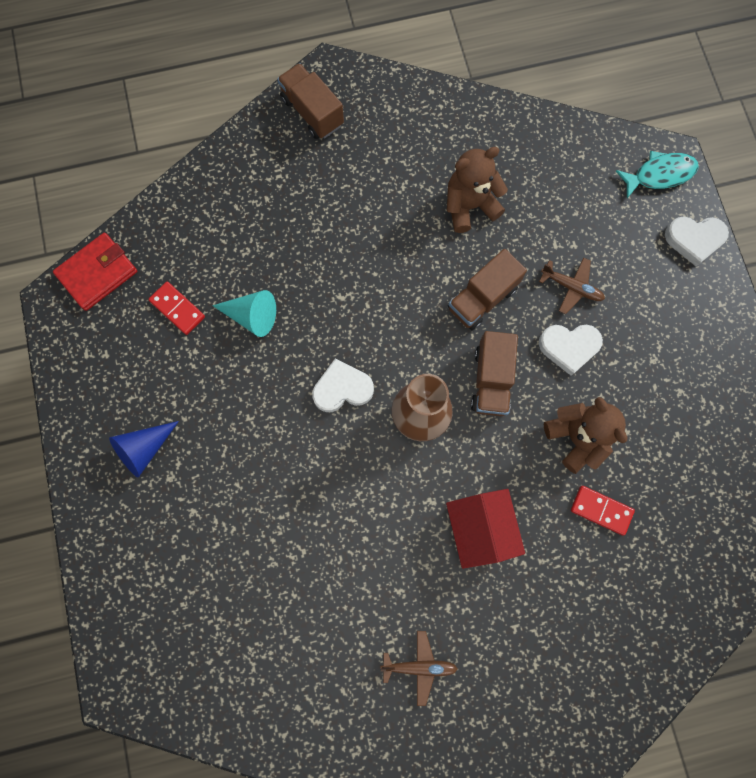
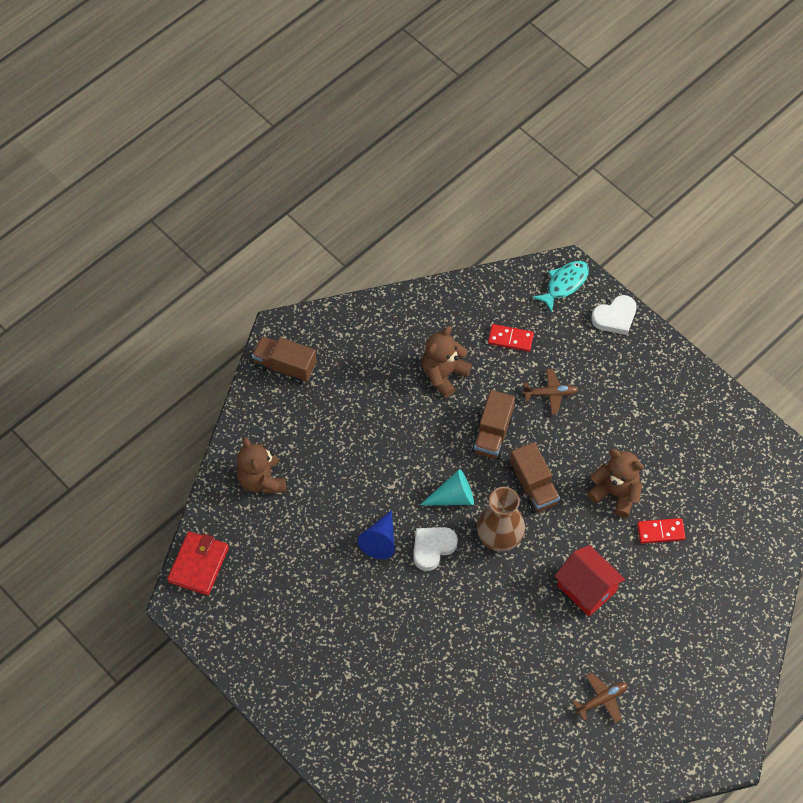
camera: 30 degrees left, 15 degrees down
blue cone [109,421,179,478] -> blue cone moved to [358,510,395,559]
red domino [148,282,205,335] -> red domino moved to [488,324,534,352]
turquoise cone [213,290,276,337] -> turquoise cone moved to [420,469,474,505]
white heart [539,325,603,376] -> none
none -> brown teddy bear [237,437,287,494]

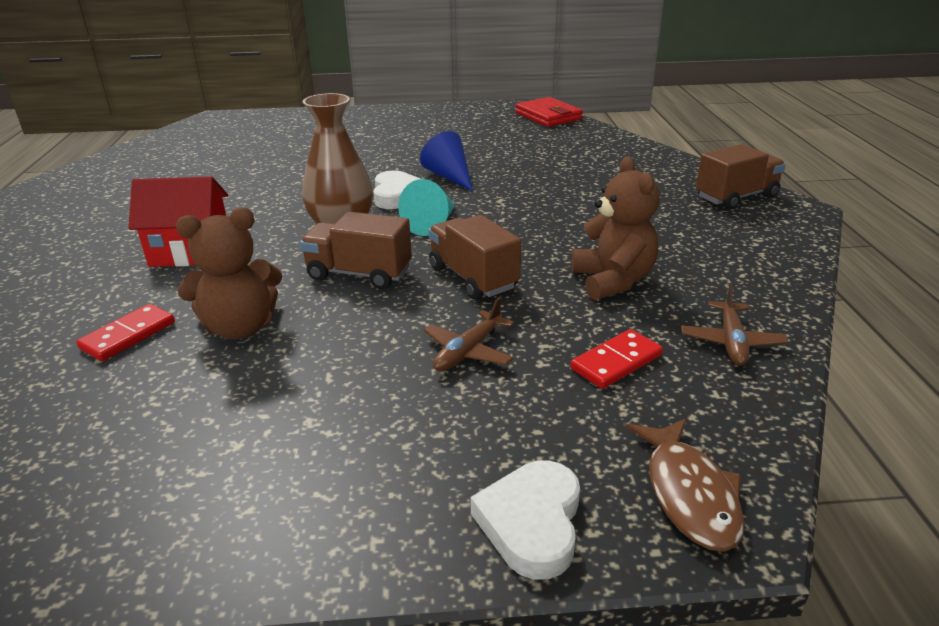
camera: 130 degrees right, 30 degrees down
brown teddy bear [237,437,287,494] -> none
turquoise fish [532,261,589,312] -> brown fish [626,418,744,551]
brown plane [573,673,628,723] -> brown plane moved to [681,284,788,366]

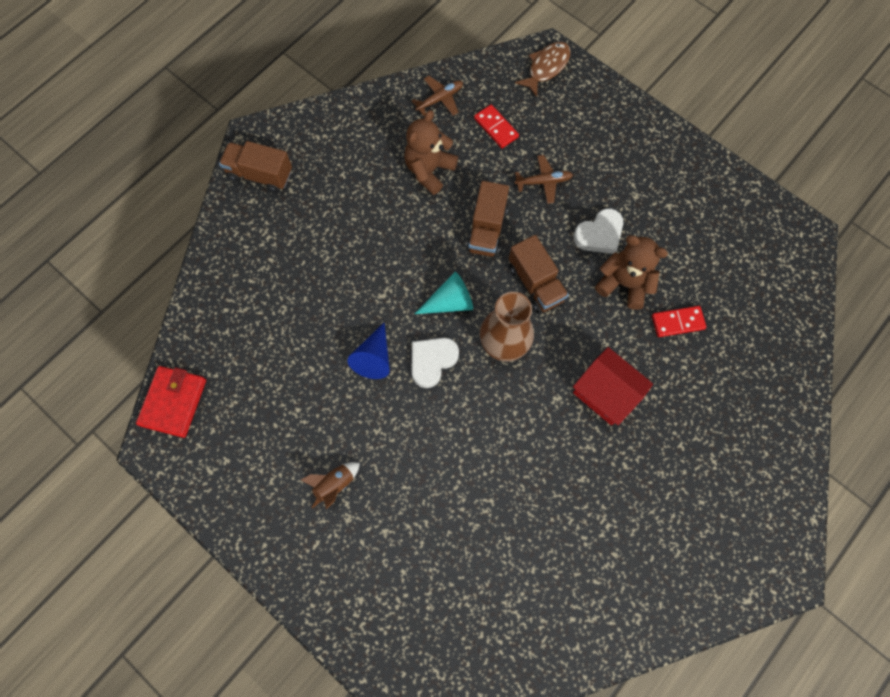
camera: 135 degrees left, 40 degrees up
white heart [470,460,580,580] -> white heart moved to [573,208,623,254]
red domino [571,329,663,389] -> red domino turned 45 degrees clockwise [474,105,519,148]
none -> brown rocket [301,462,360,509]

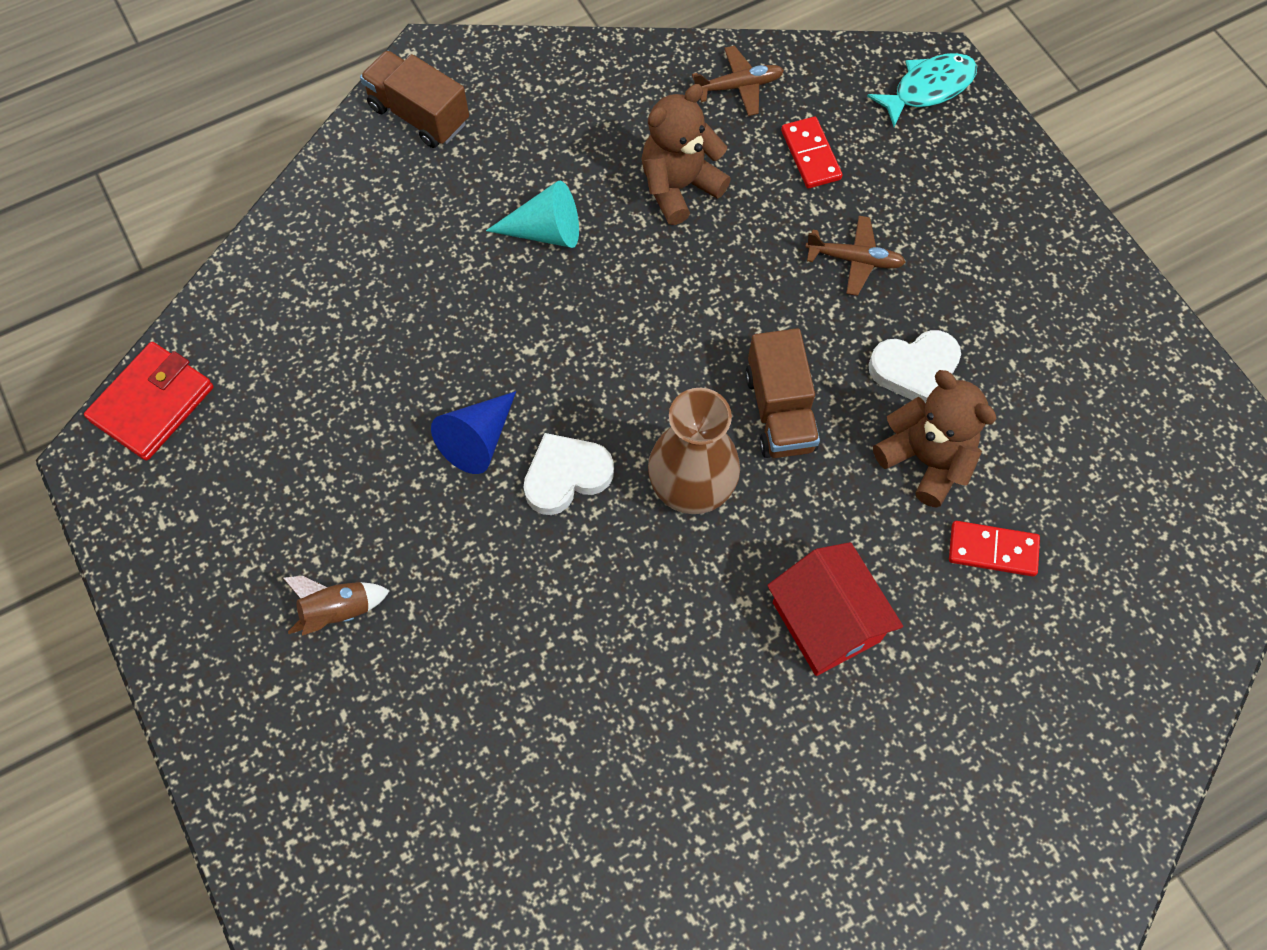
camera: 20 degrees right, 5 degrees down
turquoise cone [415,272,473,314] -> turquoise cone moved to [486,181,579,248]
brown truck [466,181,509,257] -> none
brown fish [515,42,571,97] -> turquoise fish [867,53,977,127]

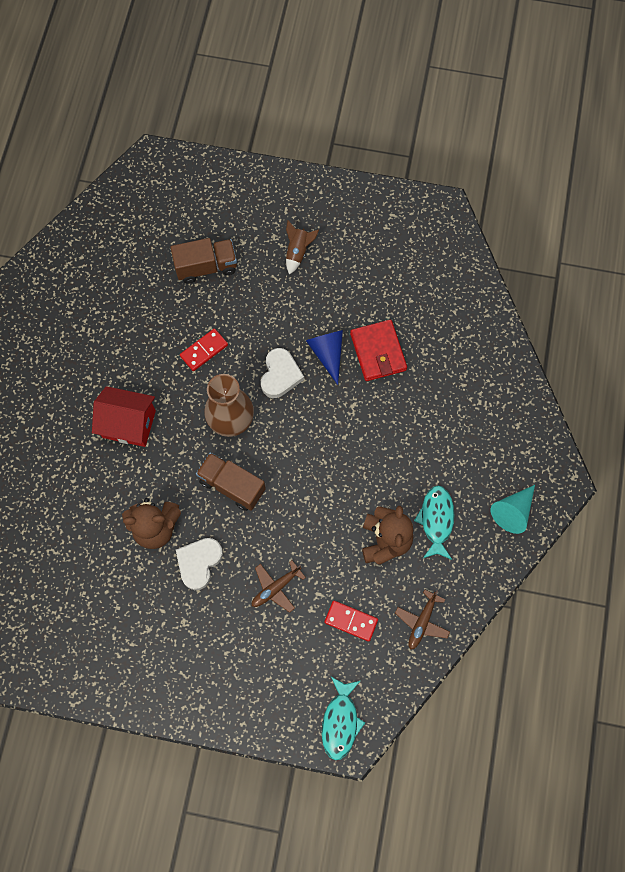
camera: 130 degrees right, 5 degrees up
red wallet [84,342,214,461] -> red wallet moved to [350,320,407,381]
brown truck [360,50,469,148] -> brown truck moved to [171,238,237,284]
turquoise cone [486,181,579,248] -> turquoise cone moved to [491,485,535,534]
red domino [949,521,1040,577] -> red domino moved to [180,328,228,371]
none -> turquoise fish [414,485,455,560]

